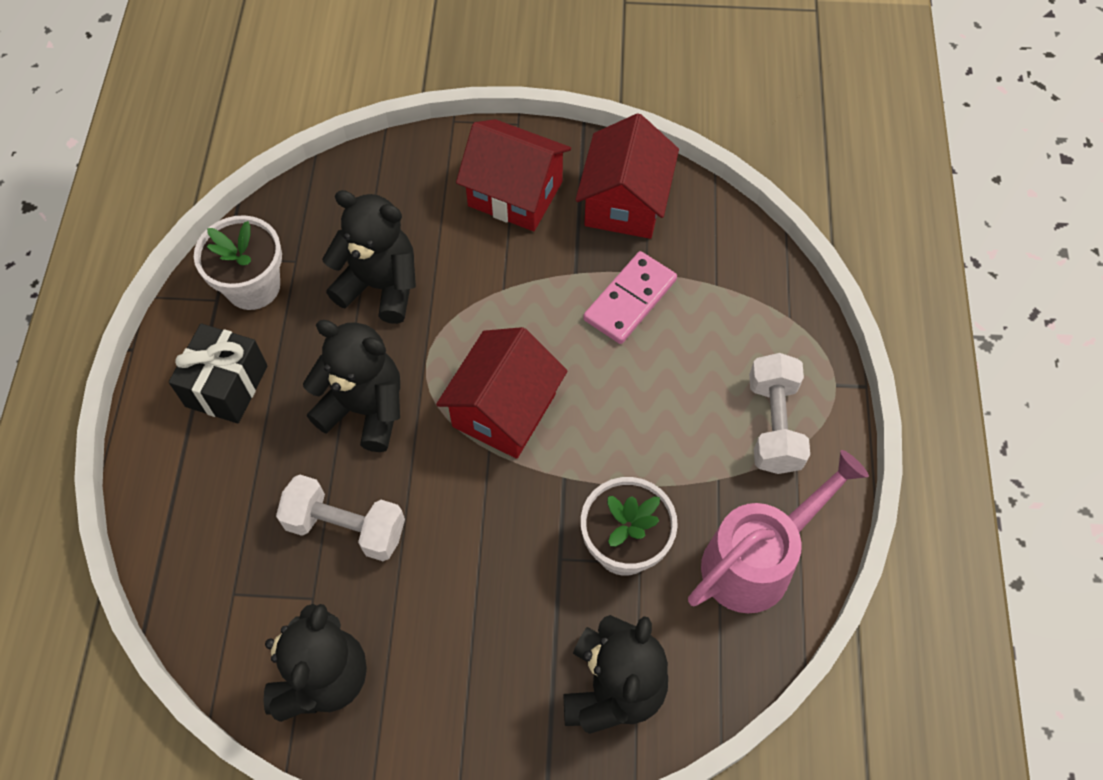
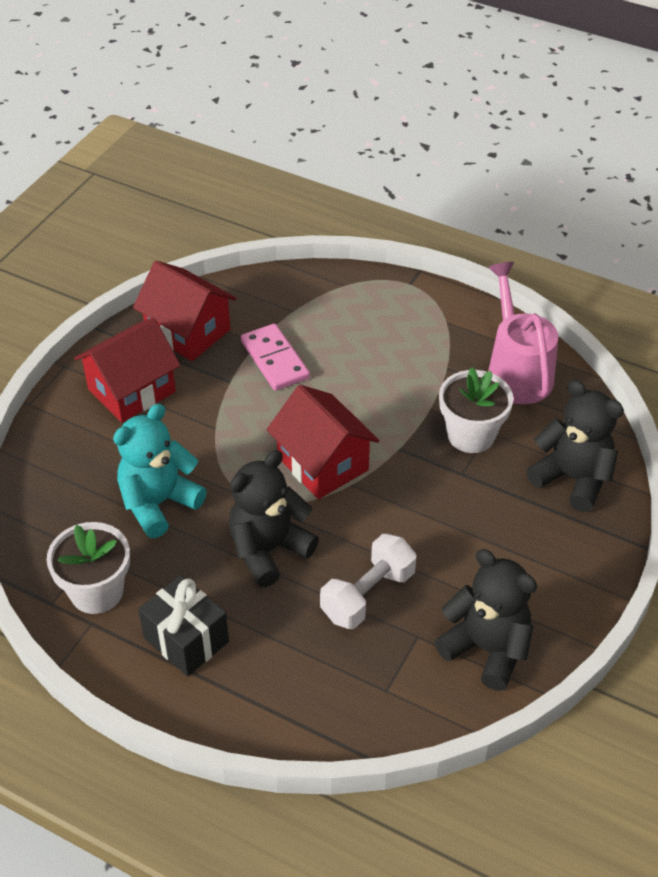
camera: 65 degrees left, 15 degrees down
black teddy bear [322,190,416,324] -> turquoise teddy bear [113,404,207,538]
white dumbbell [749,353,810,474] -> none

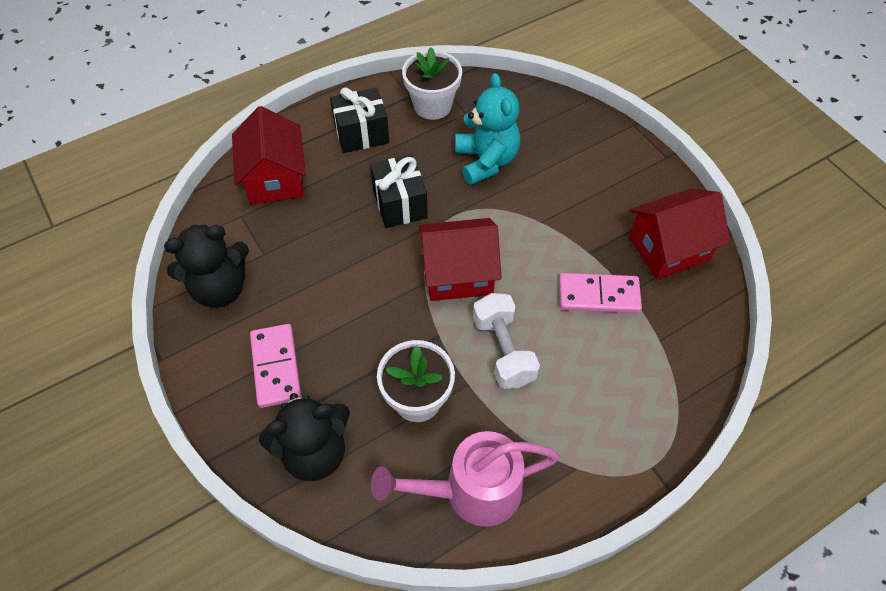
camera: 120 degrees right, 10 degrees up
red house [74,317,181,423] -> red house moved to [232,106,306,204]
black teddy bear [229,450,319,587] -> black gift [370,155,428,228]
white dumbbell [320,534,417,629] -> white dumbbell moved to [473,293,540,389]
pink watering can [488,262,558,404] -> pink watering can turned 150 degrees clockwise [371,431,560,527]
none -> pink domino [250,324,301,408]

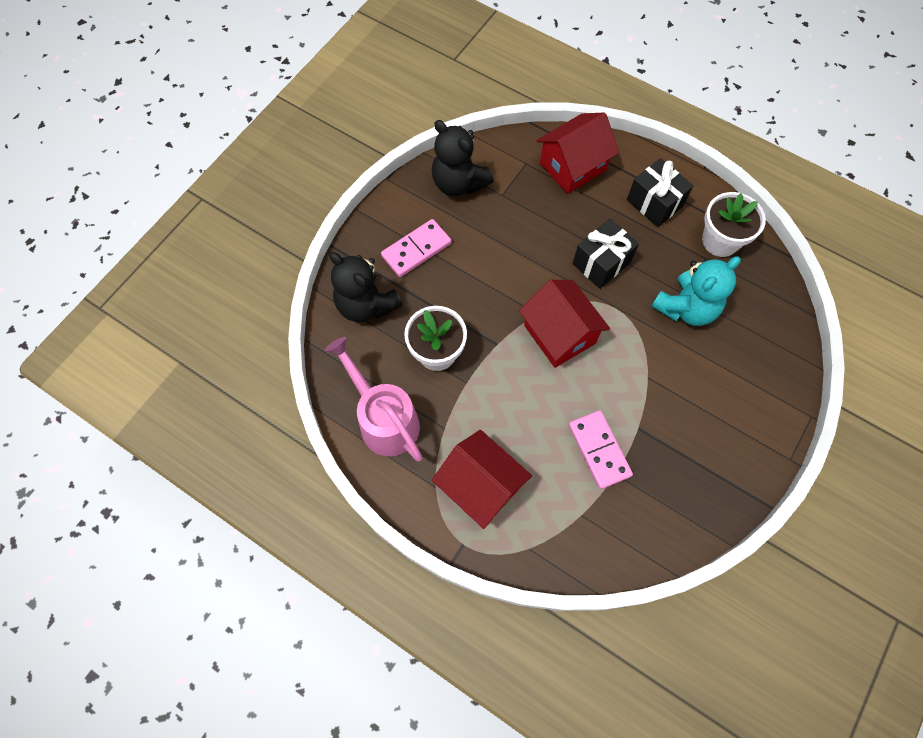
camera: 65 degrees right, 10 degrees up
white dumbbell [473,293,540,389] -> none
red house [629,189,730,280] -> red house moved to [432,430,532,529]

